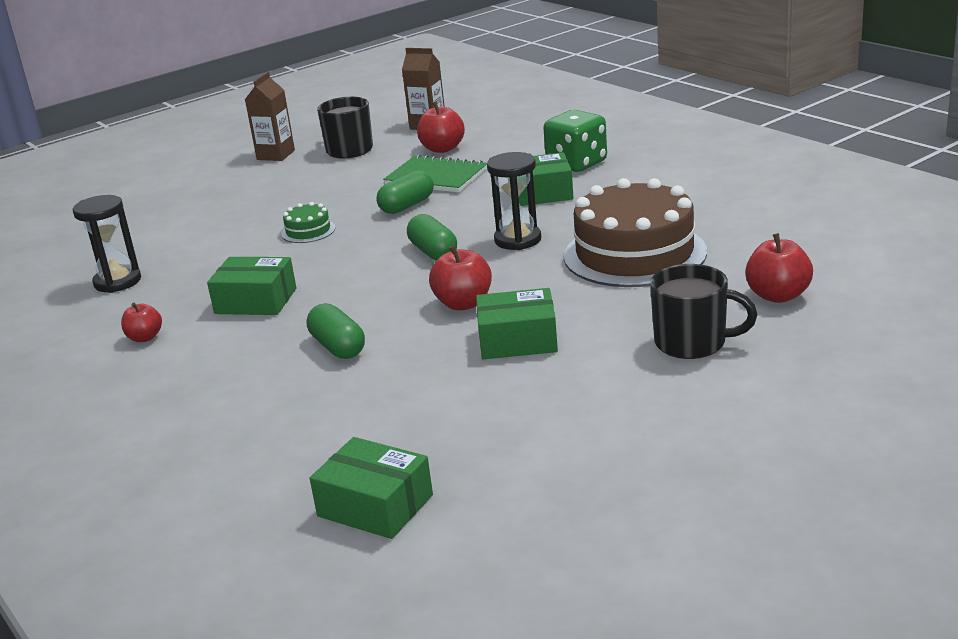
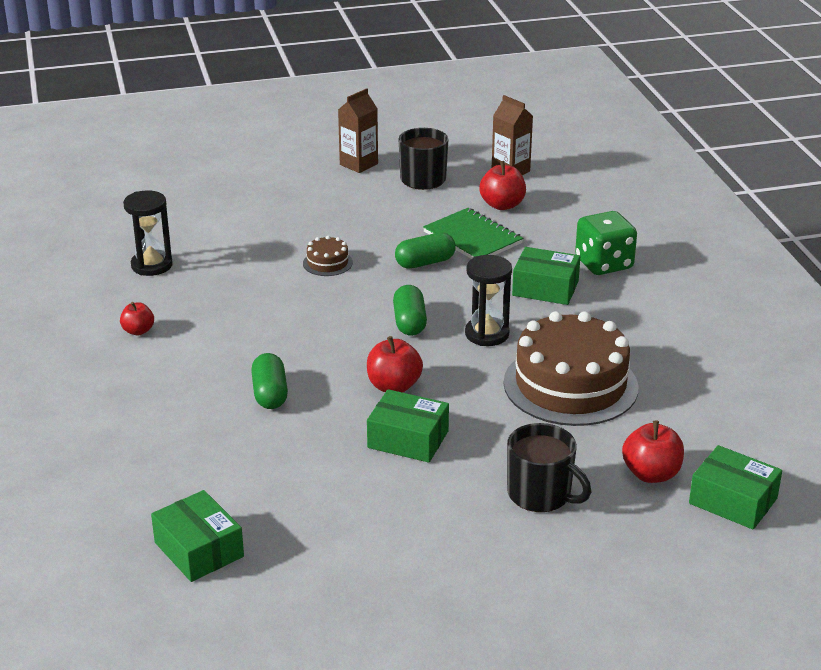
camera: 20 degrees right, 5 degrees up
green box [207,257,296,315] -> green box moved to [689,445,782,530]
green cake [281,202,335,243] -> brown cake [303,236,353,276]

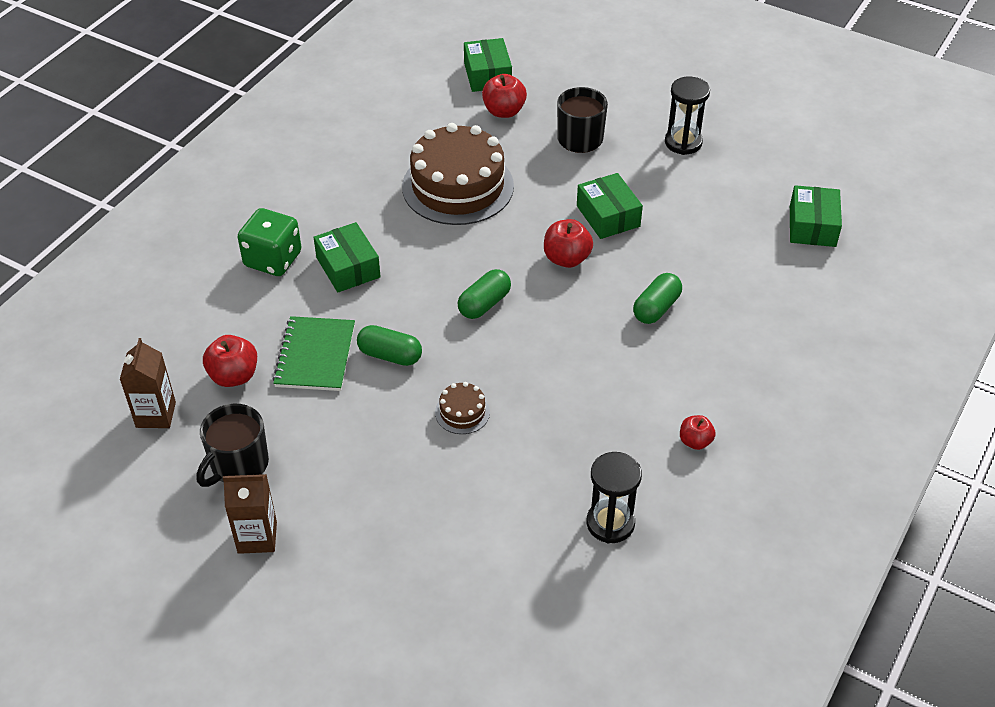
camera: 135 degrees left, 15 degrees up
black hourglass [465,255,512,346] -> black hourglass moved to [665,77,710,155]

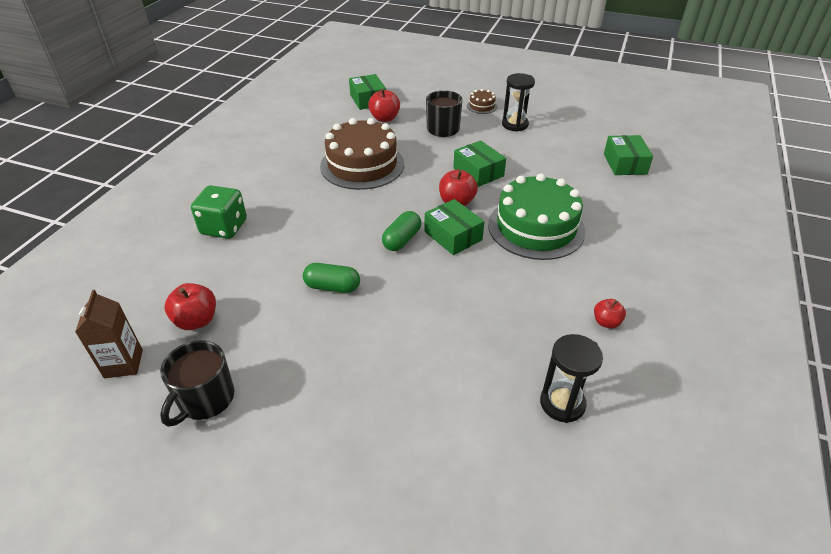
camera: 10 degrees left, 5 degrees down
brown carton [223,474,277,554] -> none
green notebook [273,316,355,391] -> none
green box [313,222,381,292] -> green box moved to [424,199,484,255]
brown cake [435,382,490,434] -> brown cake moved to [467,89,498,114]
green capsule [633,273,682,324] -> green cake [488,173,586,260]

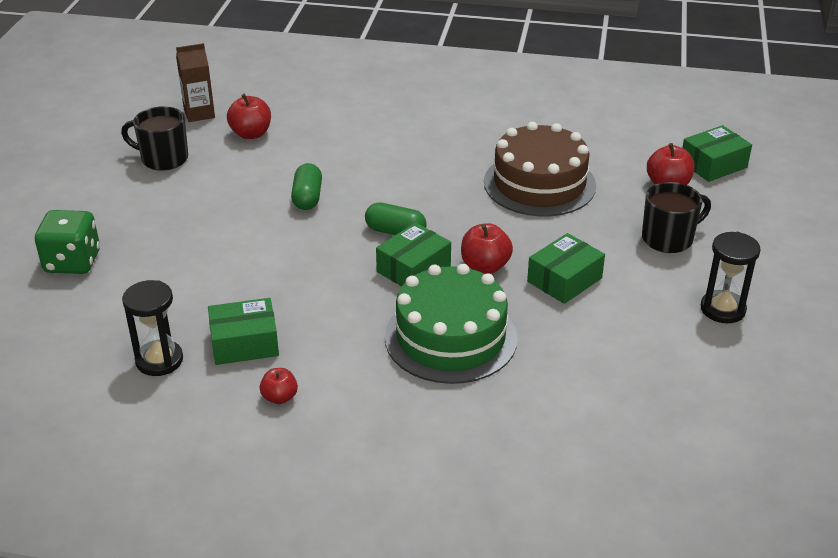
camera: 80 degrees right, 5 degrees down
green dice [191,185,247,239] -> green dice moved to [35,210,100,274]
brown cake [467,89,498,114] -> none
green box [604,135,653,175] -> green box moved to [208,298,279,365]

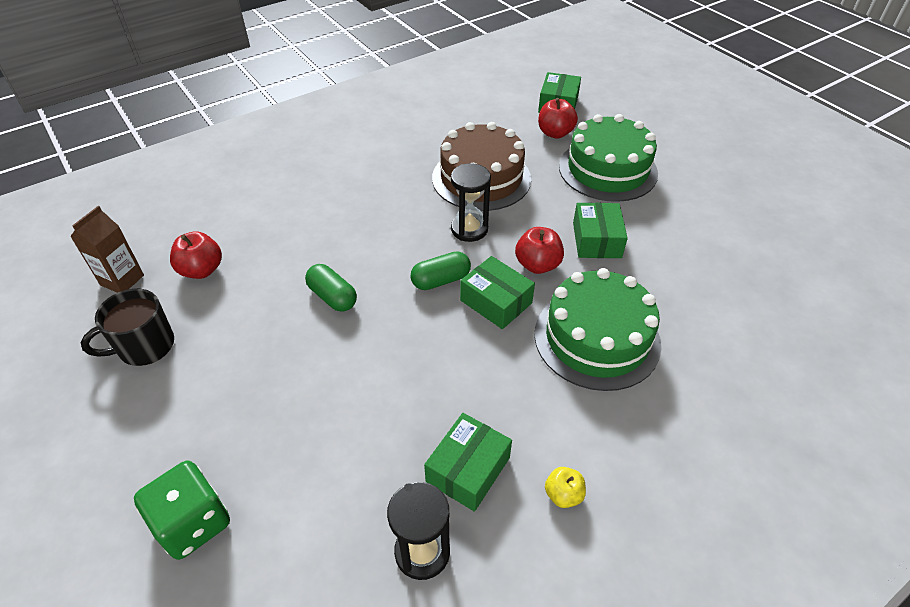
camera: 45 degrees left, 10 degrees up
red apple [260,368,298,404] -> yellow apple [545,467,586,508]
green box [376,223,451,286] -> green box turned 45 degrees counterclockwise [460,256,535,329]
black mug [642,182,711,253] -> green cake [559,114,658,202]
black hourglass [701,232,760,323] -> black hourglass moved to [451,163,491,242]

